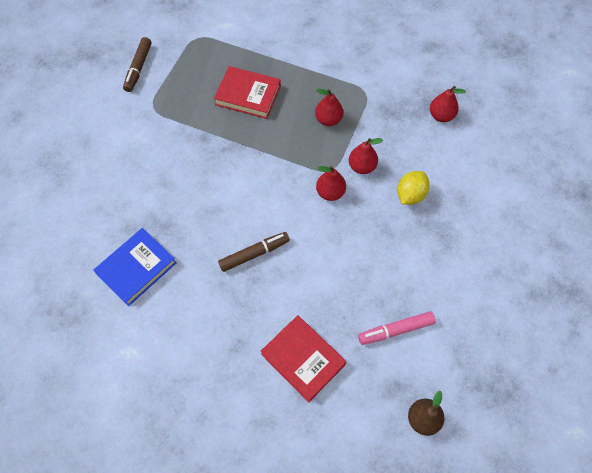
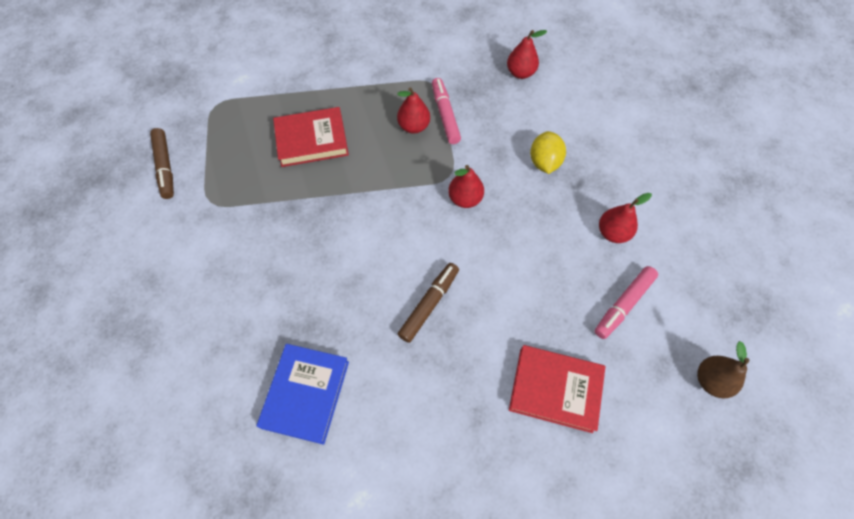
camera: 30 degrees left, 0 degrees up
red pear [349,138,383,174] -> red pear moved to [599,193,652,243]
none -> pink marker [432,78,461,144]

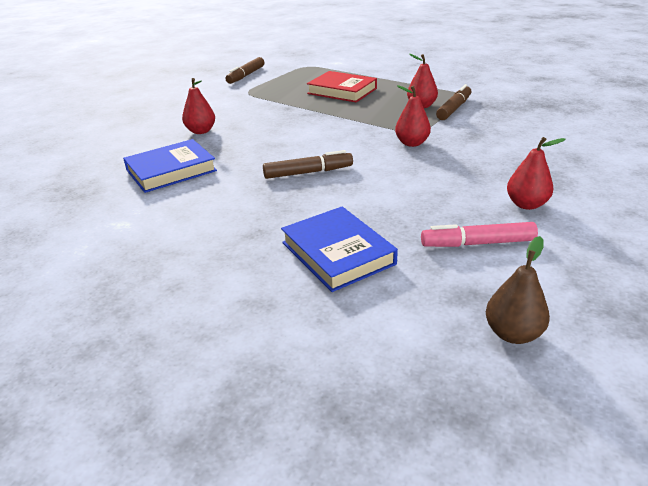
camera: 45 degrees right, 30 degrees down
pink marker [432,78,461,144] -> brown marker [436,84,471,120]
red pear [507,30,547,79] -> red pear moved to [182,78,215,134]
red book [509,345,605,433] -> blue book [281,207,398,292]
yellow lemon [530,131,566,174] -> none

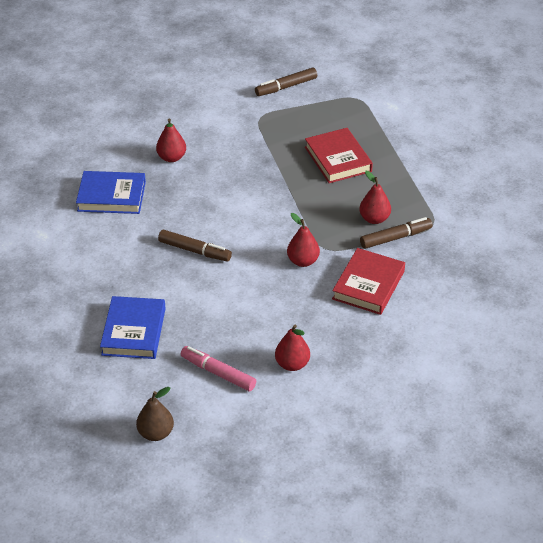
camera: 35 degrees right, 10 degrees up
none -> red book [332,248,405,315]

